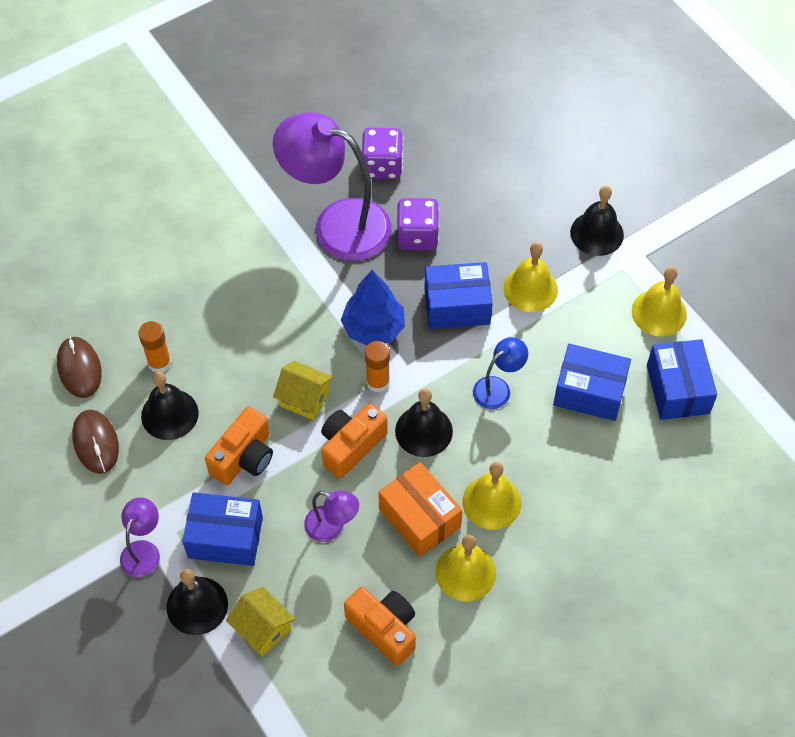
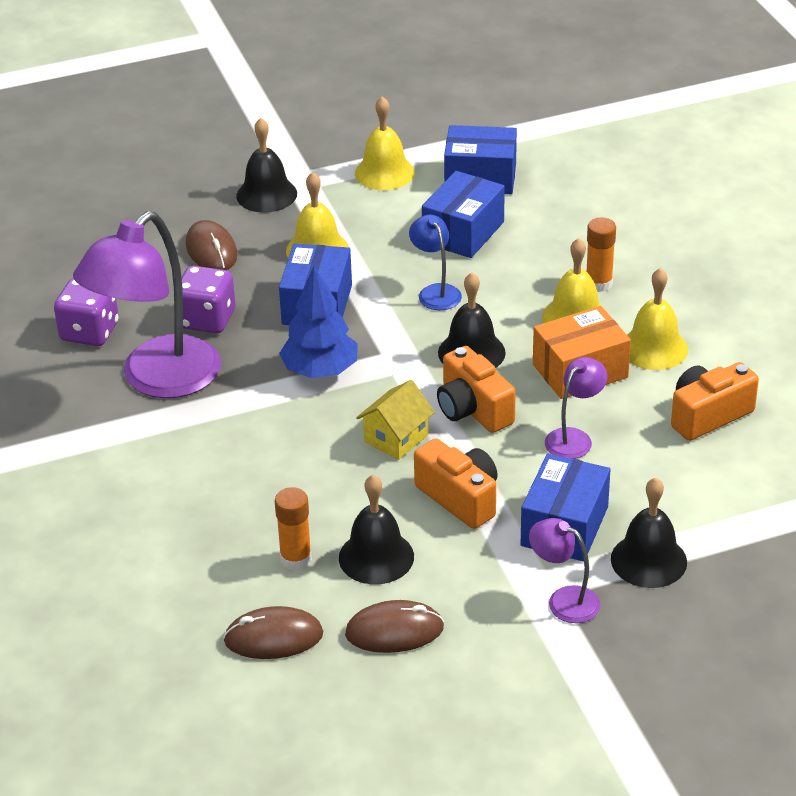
camera: 75 degrees left, 20 degrees down
yellow house [226,587,295,656] -> none
orange glue stick [365,341,390,393] -> orange glue stick moved to [587,218,616,292]
none -> brown mouse [186,220,238,270]

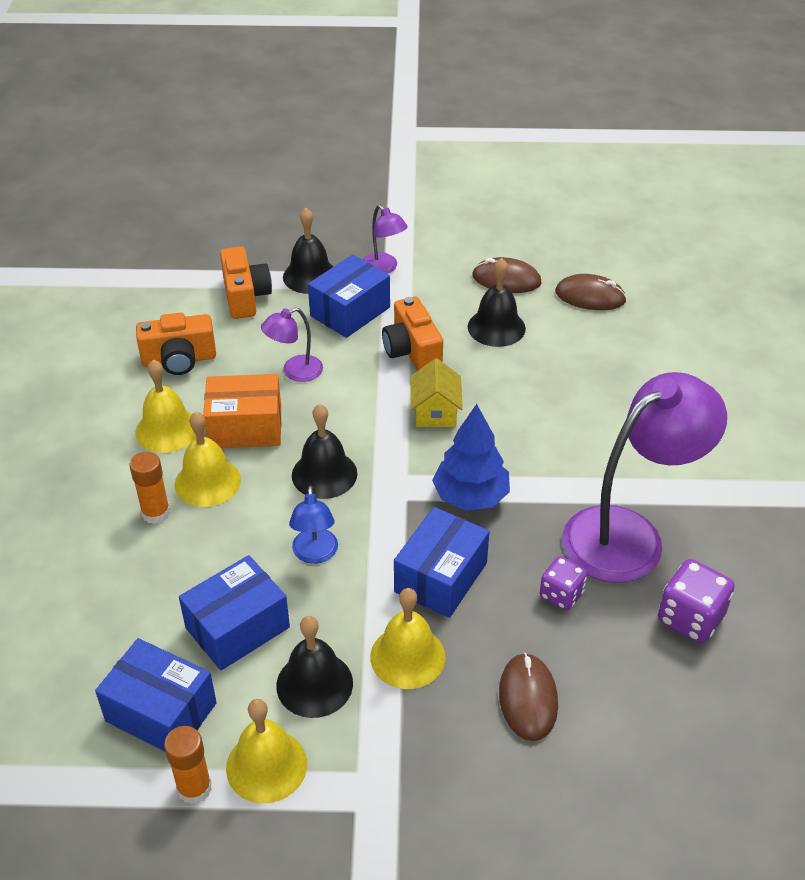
camera: 160 degrees left, 5 degrees up
purple dice [181,266,235,333] -> purple dice [540,556,588,610], size x0.66
black bell [236,118,297,212] -> black bell moved to [276,616,353,718]
orange glue stick [275,487,312,570] -> orange glue stick moved to [164,726,212,804]
yellow house [356,380,435,460] -> yellow house turned 60 degrees counterclockwise [411,358,463,427]
orange camera [437,346,516,433] -> orange camera moved to [220,246,272,319]

